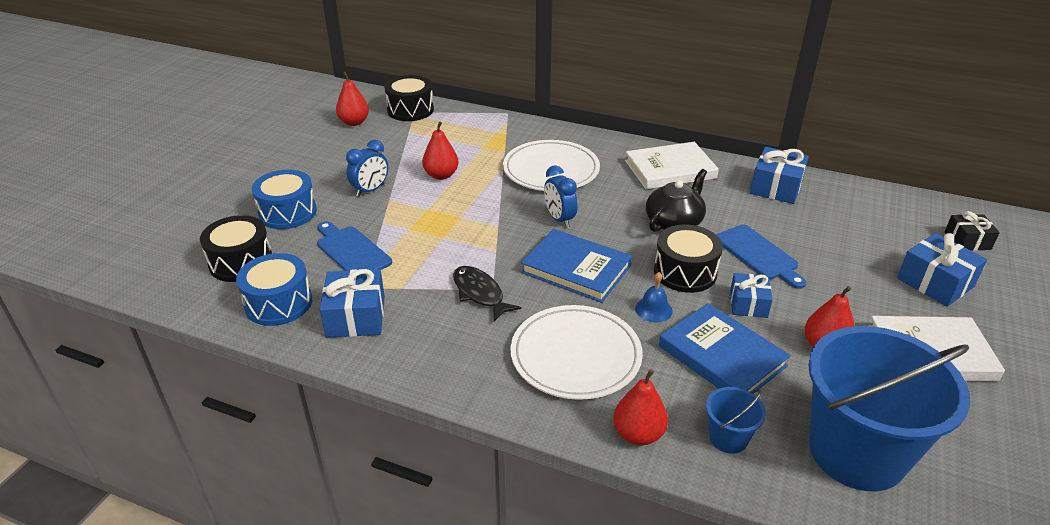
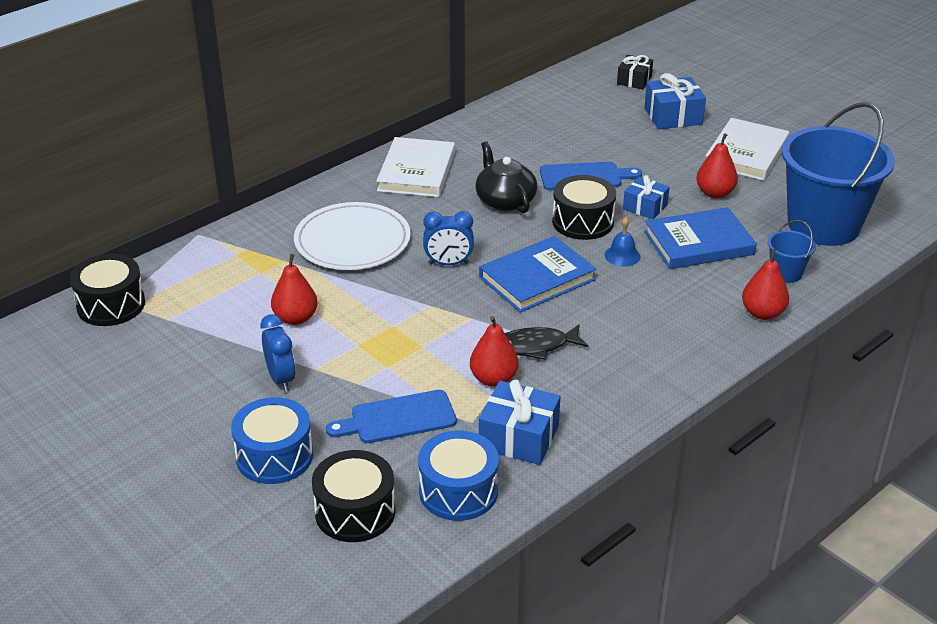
camera: 65 degrees left, 0 degrees up
red pear [336,72,369,126] -> red pear moved to [470,316,519,387]
white plate [510,305,643,400] -> none
blue gift [750,147,809,204] -> none

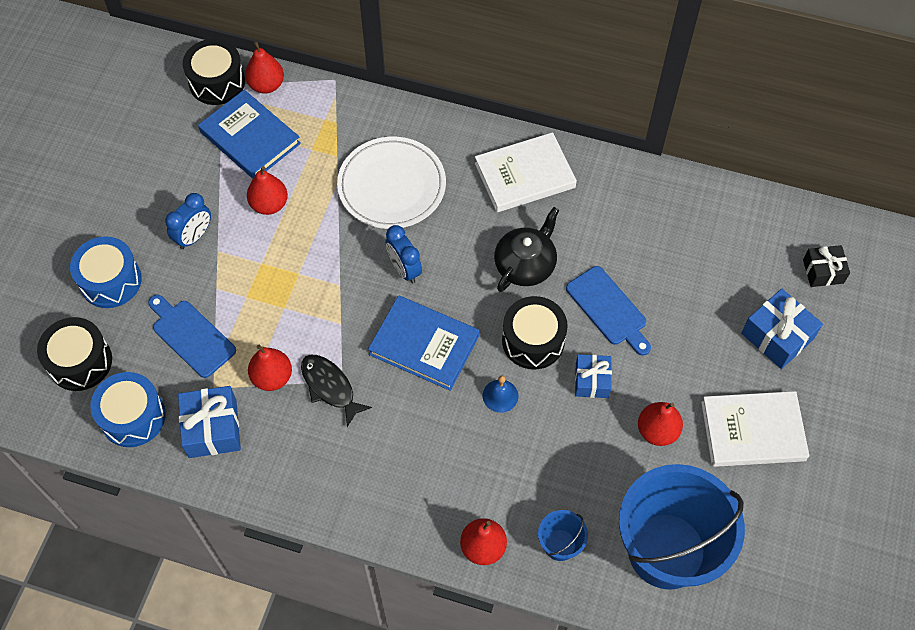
camera: 60 degrees right, 25 degrees up
blue book [644,207,757,269] -> blue book moved to [198,90,301,179]
none -> red pear [245,41,284,93]

